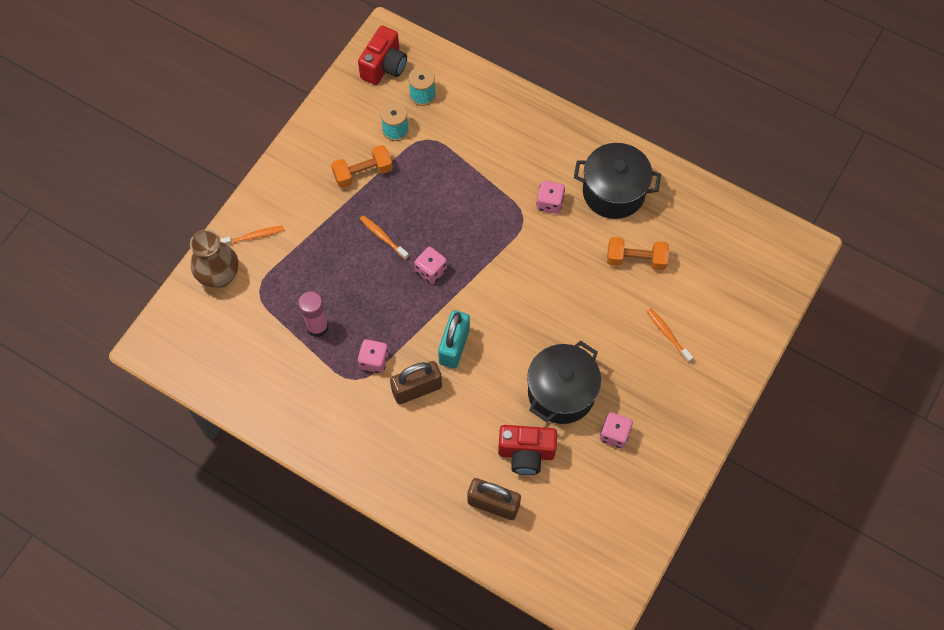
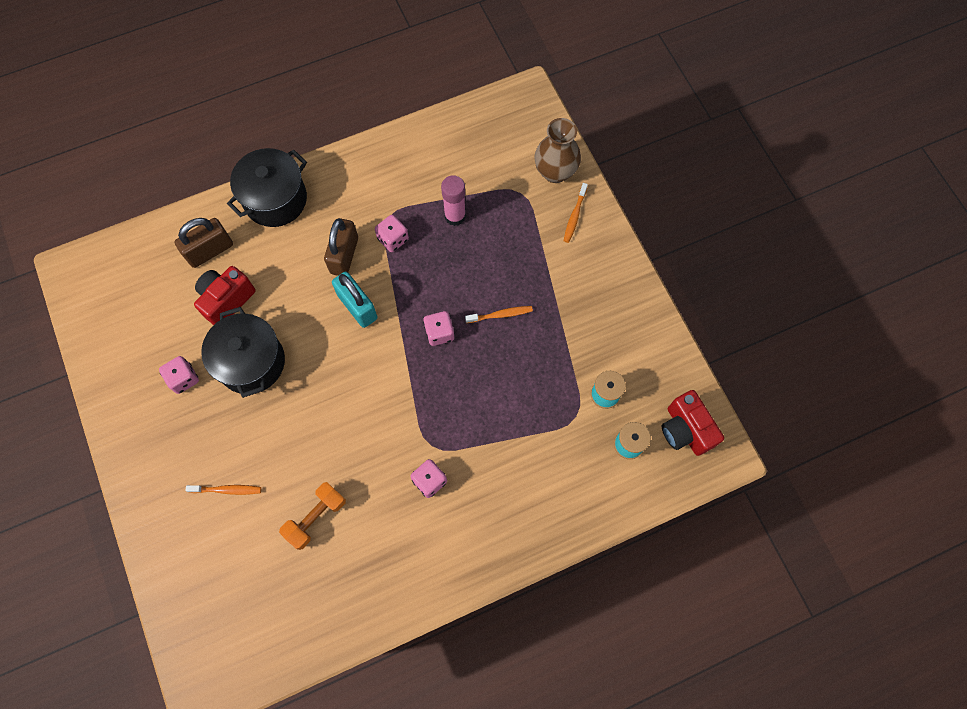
camera: 125 degrees right, 5 degrees up
orange dumbbell [331,145,393,188] -> none
black pot [574,143,661,219] -> black pot moved to [227,148,307,227]

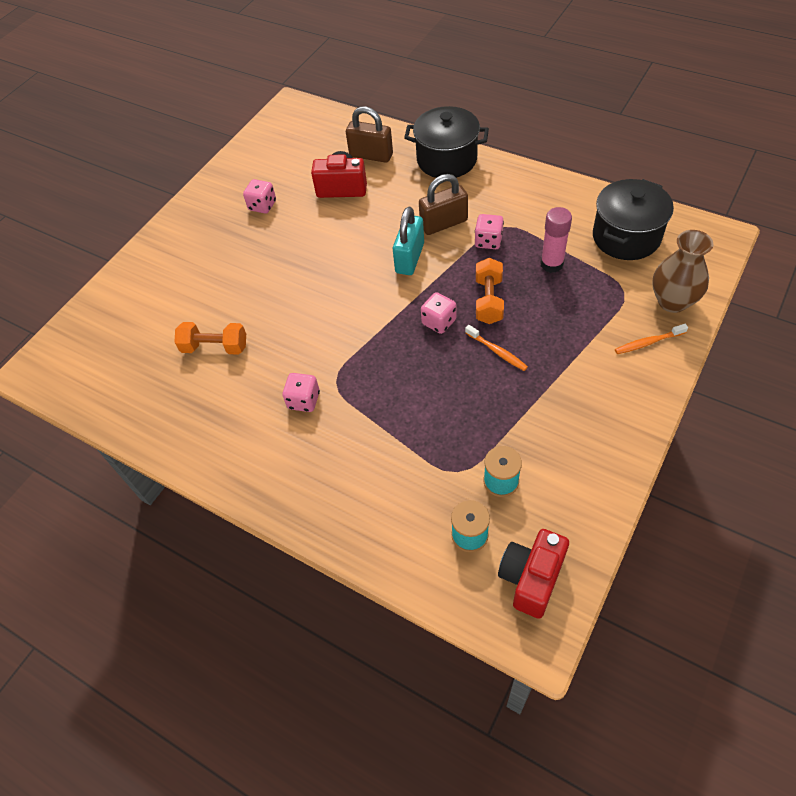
camera: 60 degrees right, 15 degrees down
orange toothbrush [185,485,261,495] -> none
black pot [201,307,285,398] -> black pot moved to [593,179,674,260]
none -> orange dumbbell [476,258,504,324]

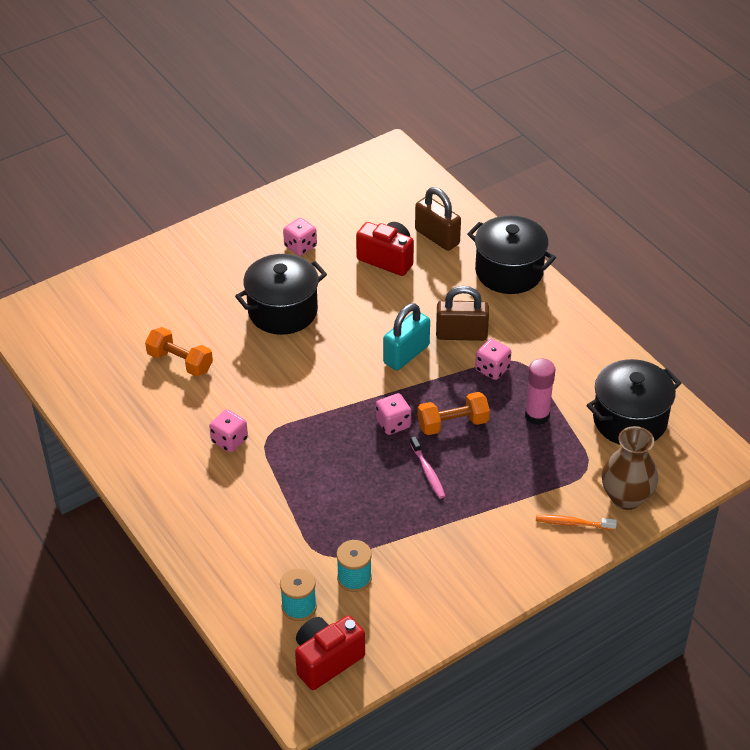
camera: 20 degrees right, 10 degrees down
orange toothbrush [465,325,528,371] -> pink toothbrush [410,436,445,499]
orange dumbbell [476,258,504,324] -> orange dumbbell turned 45 degrees clockwise [418,392,490,435]
none -> black pot [235,254,327,335]

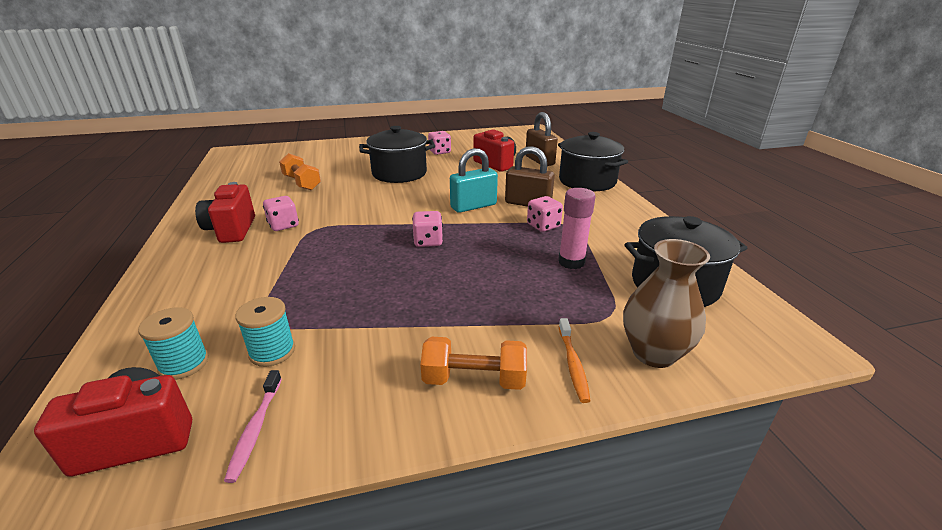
camera: 20 degrees right, 15 degrees down
pink toothbrush [410,436,445,499] -> pink toothbrush moved to [224,370,282,483]
orange dumbbell [418,392,490,435] -> orange dumbbell moved to [420,337,527,390]
orange toothbrush [536,515,617,530] -> orange toothbrush turned 120 degrees counterclockwise [559,318,591,403]
none -> red camera [195,182,255,243]

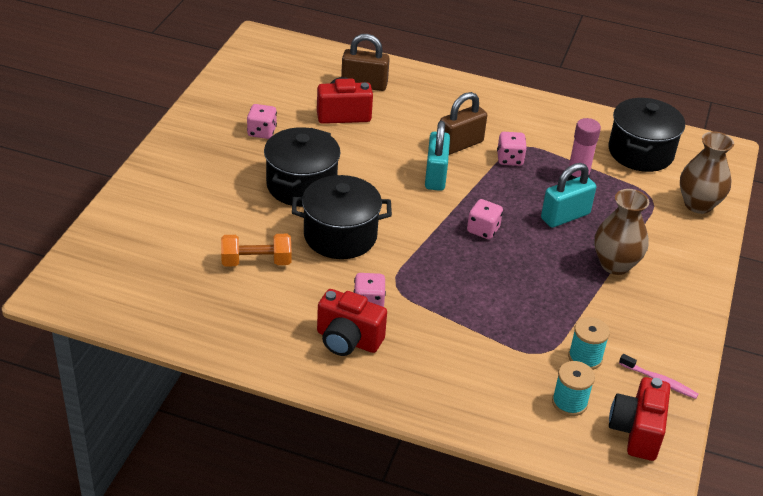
camera: 60 degrees left, 10 degrees up
orange dumbbell [420,337,527,390] -> none
black pot [558,132,628,191] -> black pot moved to [292,175,392,259]
orange toothbrush [559,318,591,403] -> none
none -> turquoise padlock [541,163,596,228]
none -> brown vase [594,189,649,275]

